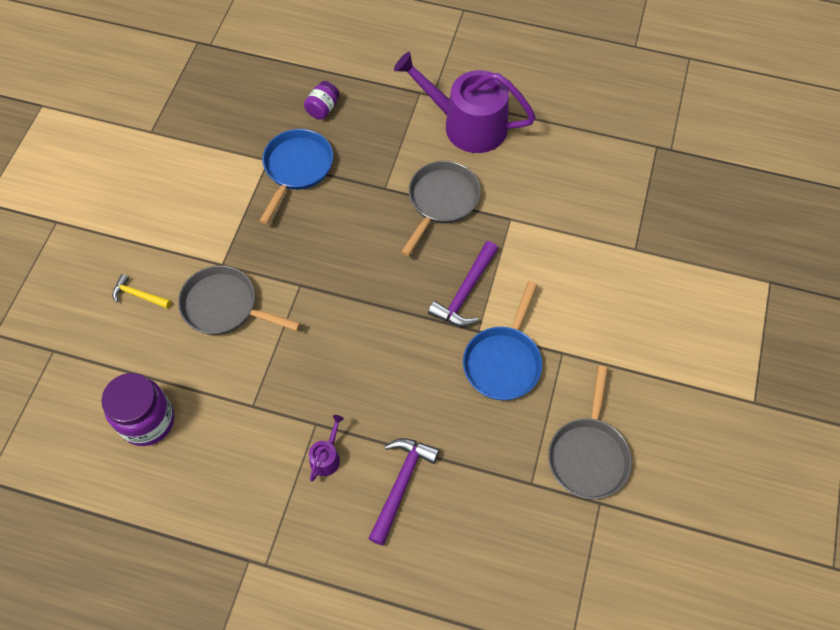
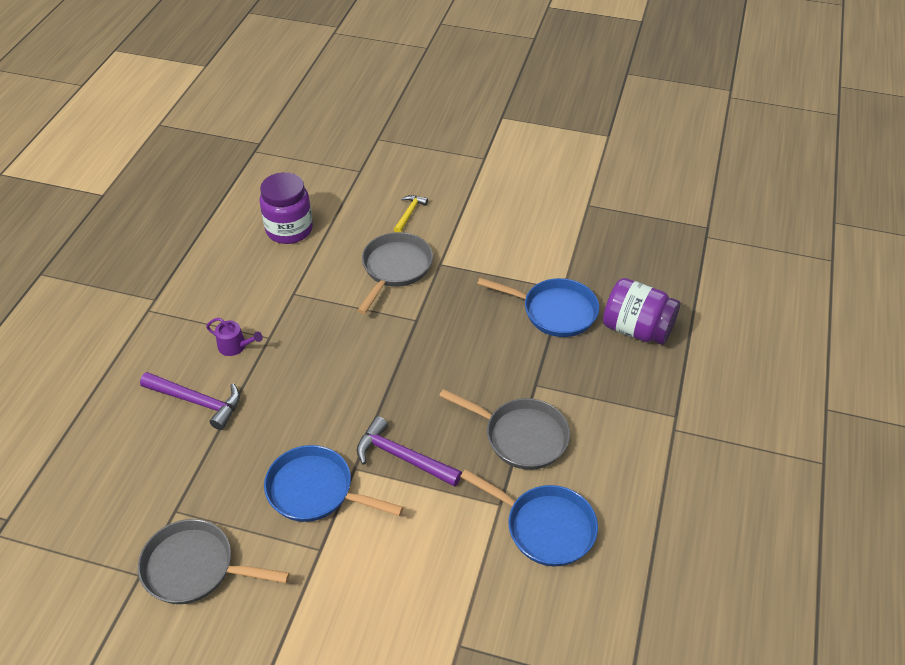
camera: 90 degrees right, 15 degrees down
purple jar [304,81,340,120] -> purple jar [603,278,680,345], size x1.83
purple watering can [394,52,536,153] -> none
none -> blue pan [460,469,598,566]

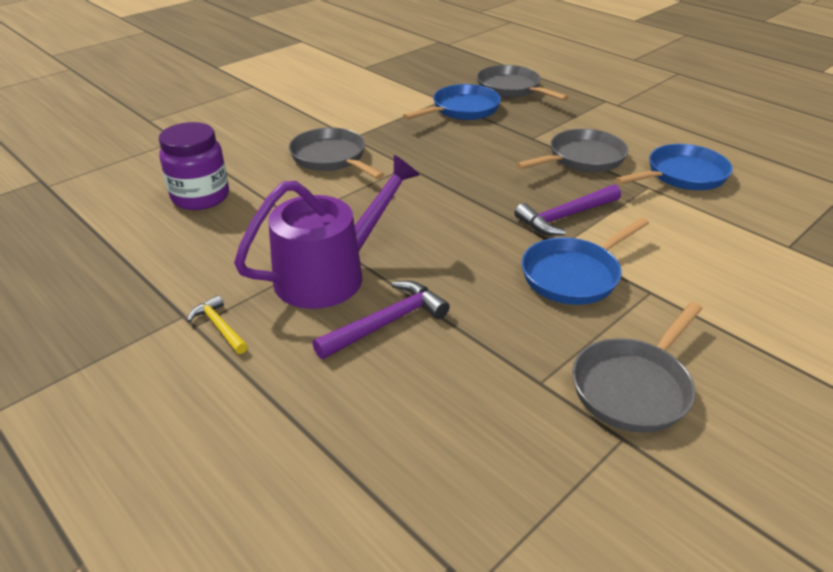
camera: 60 degrees left, 10 degrees down
purple watering can [206,318,263,356] -> purple watering can [234,155,420,309], size x2.48
yellow hammer [394,195,428,232] -> yellow hammer moved to [187,295,248,354]
purple jar [603,278,680,345] -> grey pan [477,65,569,101]

